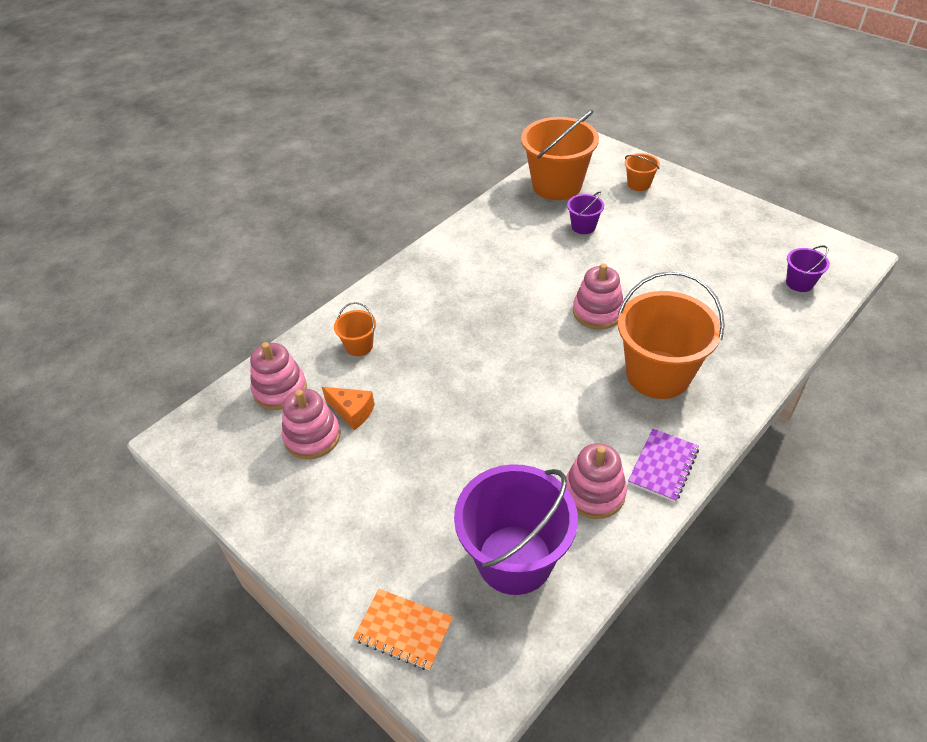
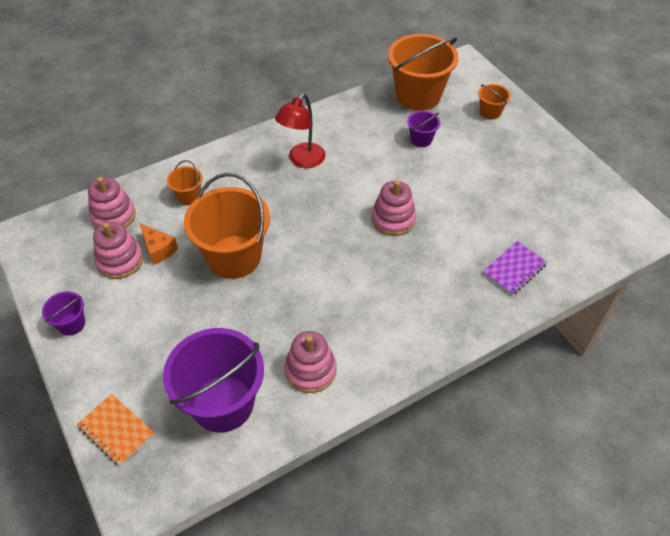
camera: 15 degrees right, 5 degrees up
orange bucket [618,271,725,399] -> orange bucket moved to [184,173,270,279]
purple notebook [628,429,699,502] -> purple notebook moved to [482,241,547,296]
purple bucket [786,246,830,292] -> purple bucket moved to [42,291,85,336]
none -> red lamp [275,93,325,168]

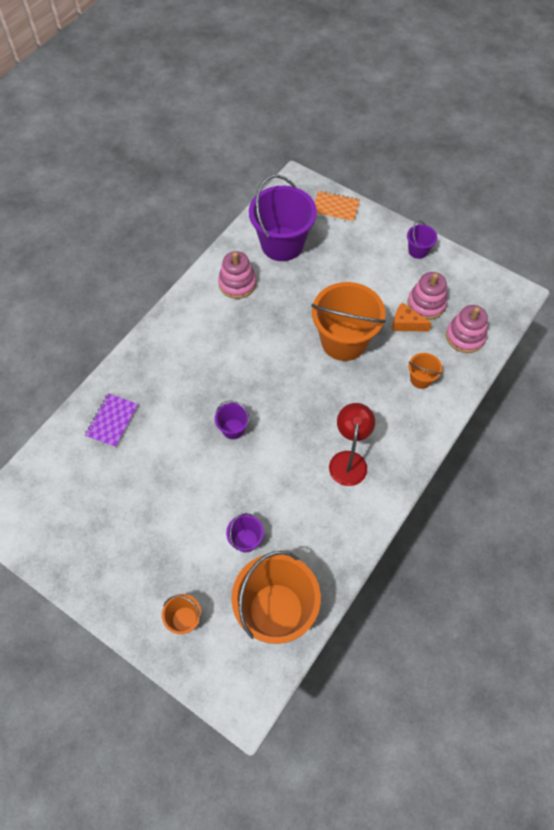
camera: 155 degrees right, 10 degrees up
pink stacking toy [371,180,416,236] -> purple bucket [215,401,249,439]

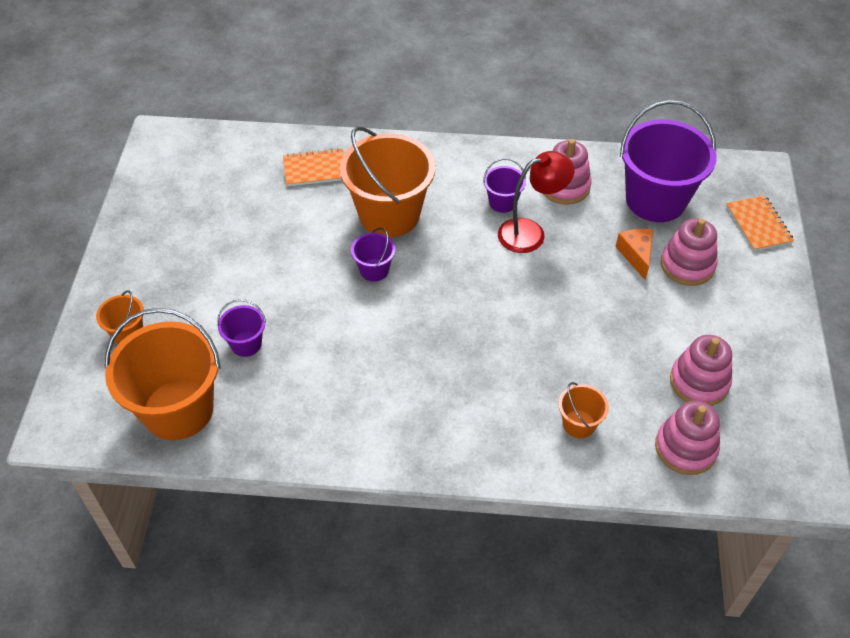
camera: 60 degrees right, 10 degrees down
purple notebook [85,393,138,448] -> orange notebook [283,148,344,186]
orange bucket [311,282,386,361] -> orange bucket moved to [340,127,435,237]
red lamp [329,403,375,486] -> red lamp moved to [498,151,575,253]
orange cheese [392,303,432,331] -> orange cheese moved to [616,229,653,280]
purple bucket [407,220,437,259] -> purple bucket moved to [483,158,526,213]
none -> pink stacking toy [661,218,718,286]

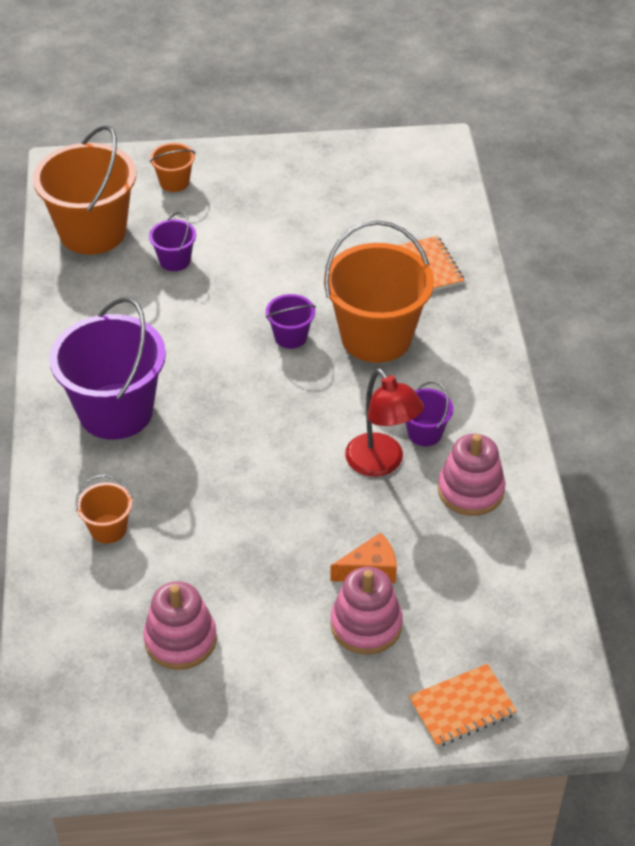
camera: 80 degrees right, 5 degrees down
purple bucket [620,100,717,222] -> purple bucket moved to [49,297,166,440]
pink stacking toy [655,401,720,475] -> none

